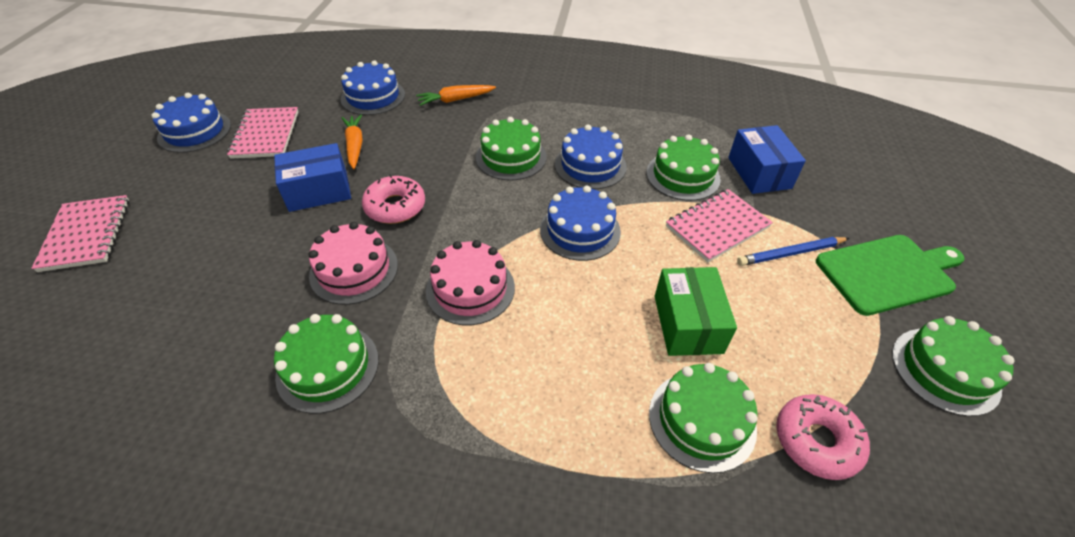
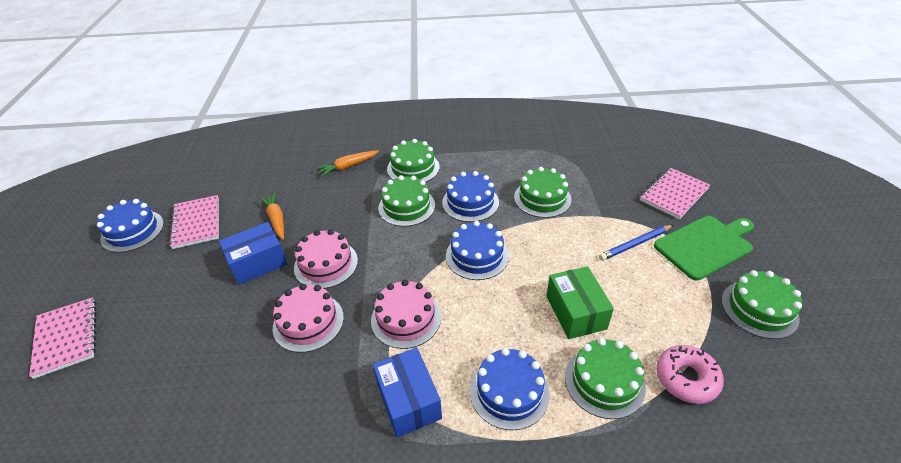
camera: 10 degrees left, 5 degrees down
green cake [274,314,379,414] -> green cake moved to [387,139,439,182]
blue cake [341,60,405,115] -> blue cake moved to [470,348,550,430]
pink donut [362,174,425,224] -> pink cake [294,229,358,289]
pink notebook [666,189,773,262] -> pink notebook moved to [640,168,710,219]
blue box [728,125,806,194] -> blue box moved to [372,347,442,438]

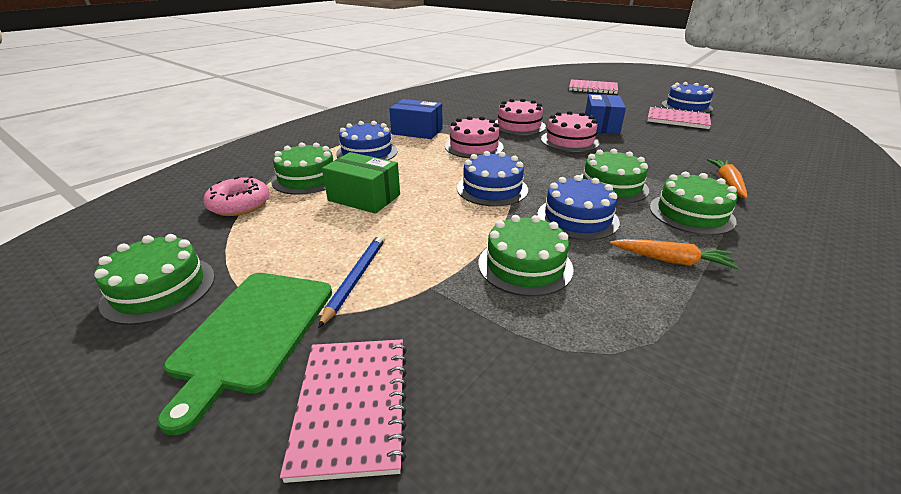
camera: 130 degrees right, 10 degrees down
orange carrot [259,193,284,240] -> orange carrot moved to [610,239,739,269]

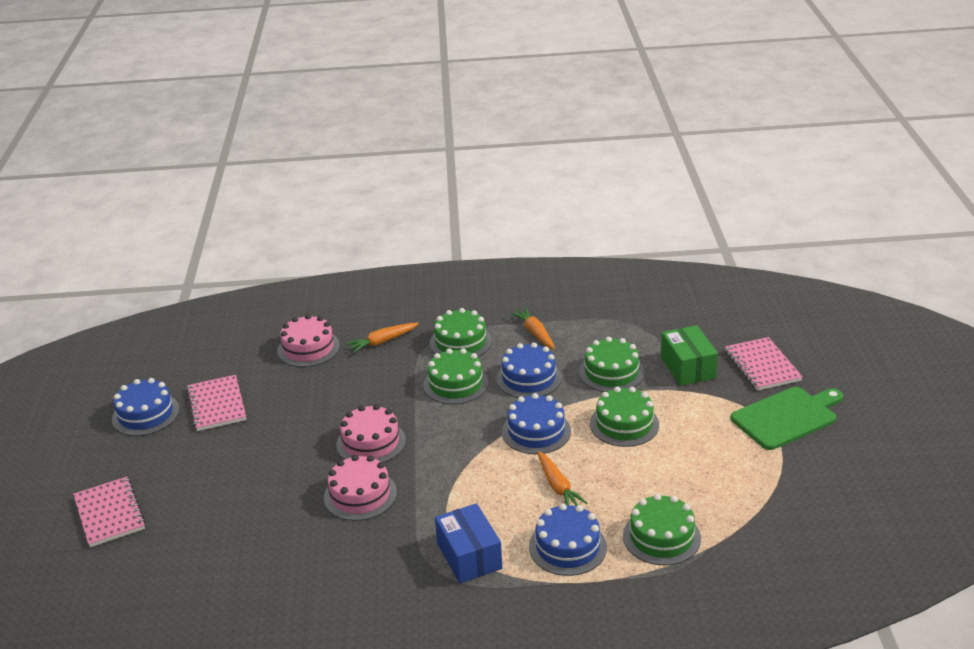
camera: 130 degrees left, 0 degrees up
green cake [94,234,215,325] -> green cake moved to [590,386,659,447]
pink donut [204,176,270,216] -> none
pink notebook [280,340,407,483] -> pink notebook turned 60 degrees counterclockwise [725,337,803,391]
blue pencil [318,234,386,328] -> none
green box [322,152,400,214] -> green box moved to [661,325,718,386]
pink cake [445,116,504,158] -> pink cake moved to [277,314,340,367]
blue box [585,94,626,134] -> none
none -> orange carrot [537,451,588,506]

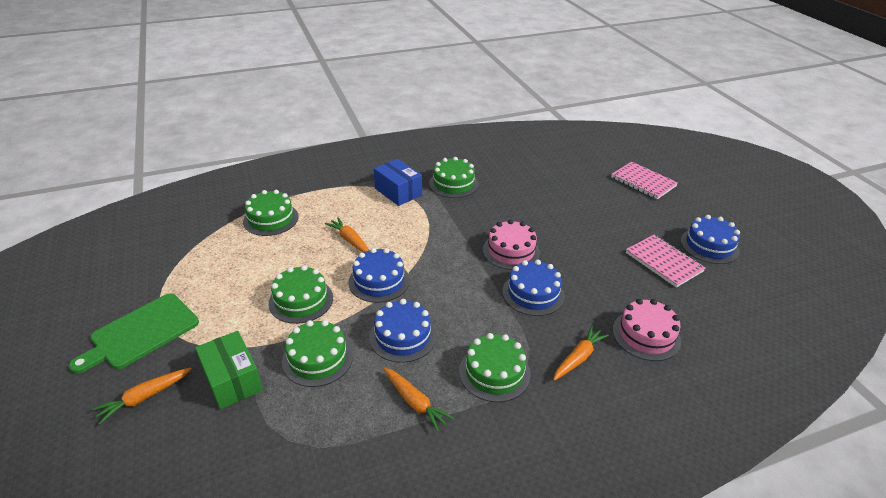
camera: 160 degrees right, 5 degrees up
pink cake [324,455,397,521] -> none
green cake [423,348,488,404] -> green cake moved to [429,157,479,198]
blue cake [529,503,607,576] -> blue cake moved to [502,259,565,316]
pink notebook [725,337,803,391] -> orange carrot [92,367,192,424]

